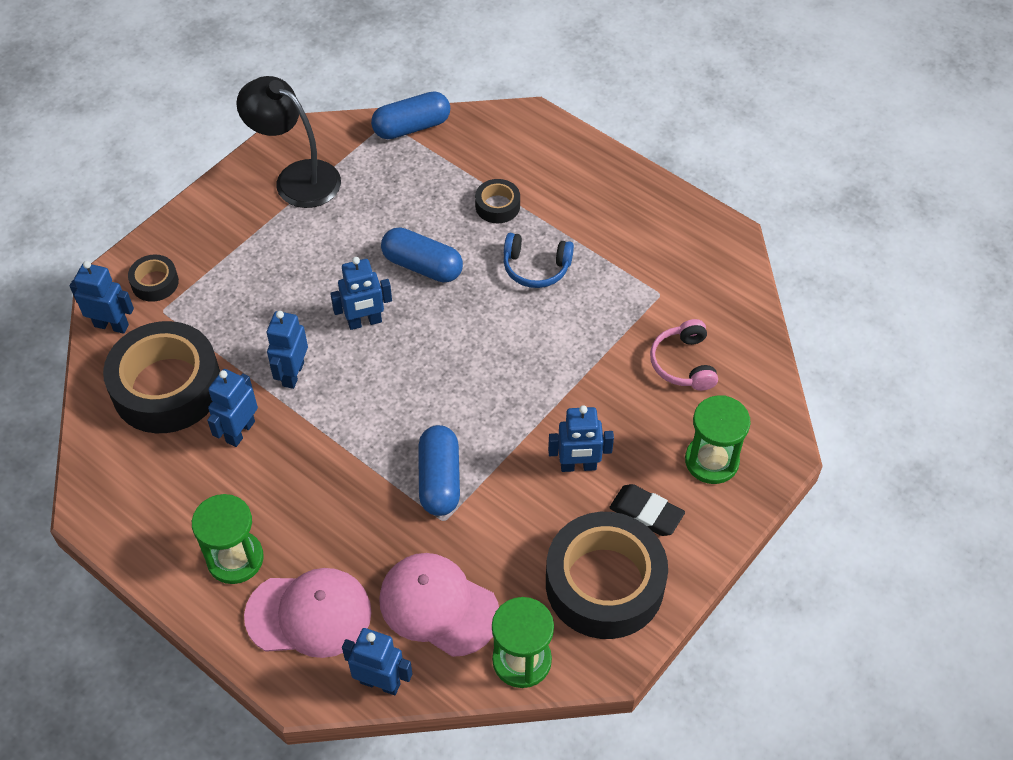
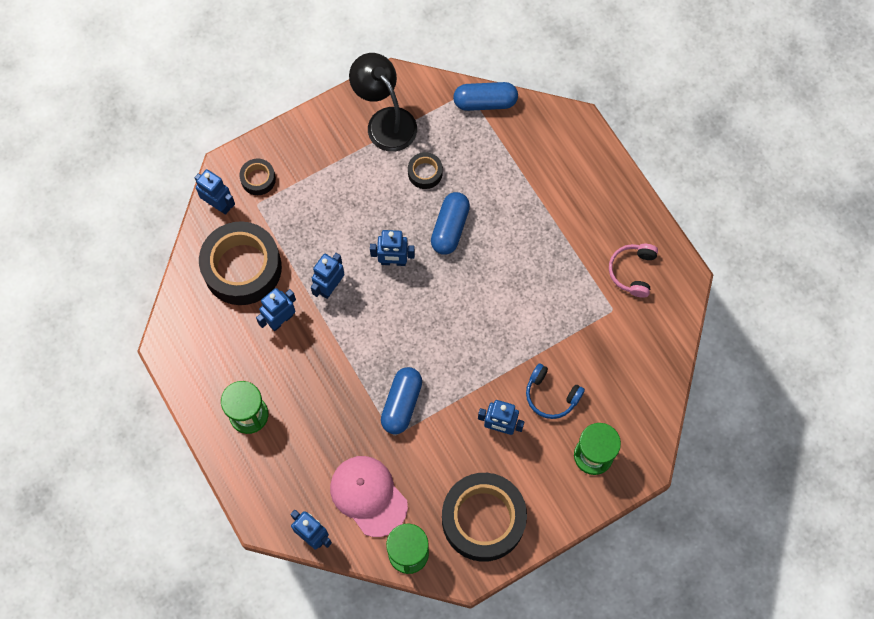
camera: 20 degrees right, 15 degrees up
pink cap [244,568,371,658] -> none
blue capsule [381,227,463,283] -> blue capsule turned 60 degrees clockwise [431,192,470,255]
black tape [475,179,520,223] -> black tape moved to [408,152,443,189]
blue headphones [504,233,574,288] -> blue headphones moved to [526,363,585,419]
black eraser [609,484,685,536] -> none
pink headphones [650,319,718,391] -> pink headphones moved to [609,244,658,298]

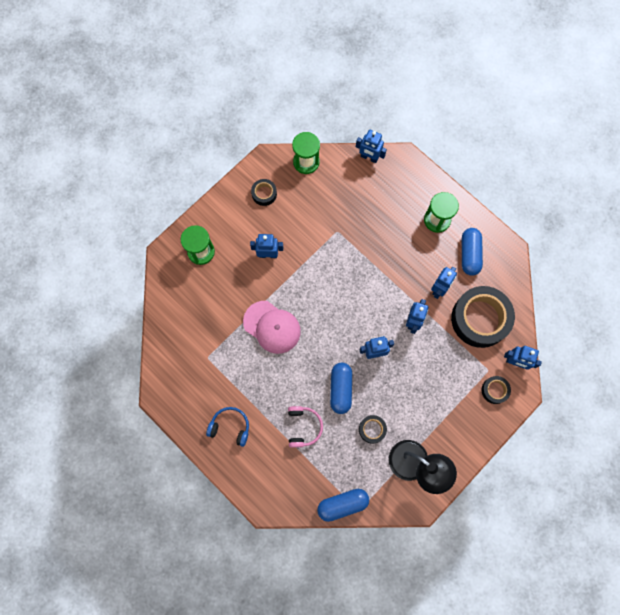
camera: 165 degrees right, 5 degrees up
pink cap [330,456,408,537] -> pink cap moved to [243,301,301,354]
blue capsule [381,367,422,434] -> blue capsule moved to [462,228,483,276]
black tape [442,473,527,562] -> black tape [251,179,277,206], size x0.45
blue headphones [526,363,585,419] -> blue headphones moved to [206,407,249,447]
pink headphones [609,244,658,298] -> pink headphones moved to [288,406,323,448]

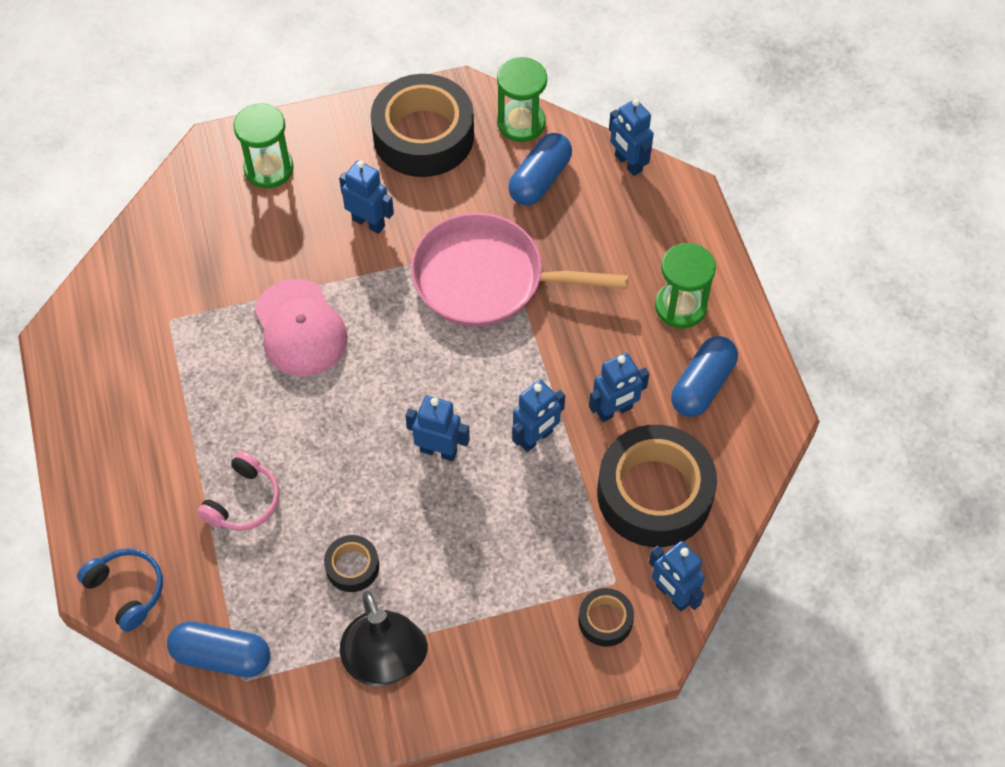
camera: 30 degrees right, 15 degrees down
blue headphones [206,407,249,447] -> blue headphones moved to [77,548,163,632]
black tape [251,179,277,206] -> black tape [371,74,474,177], size x2.21
blue capsule [330,363,352,414] -> blue capsule moved to [508,133,572,205]
none -> pink pan [411,213,628,327]

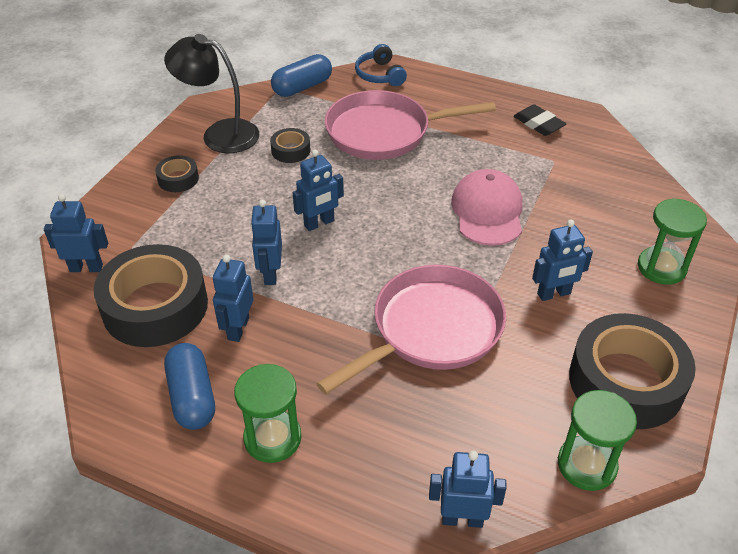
camera: 130 degrees right, 15 degrees down
blue headphones [77,548,163,632] -> blue headphones turned 75 degrees clockwise [355,44,407,86]
pink headphones [197,451,280,531] -> pink pan [325,90,496,160]
pink cap [254,279,347,376] -> pink cap turned 75 degrees clockwise [451,169,523,246]
blue capsule [508,133,572,205] -> none
black tape [578,588,634,647] -> black tape moved to [155,155,199,192]
none -> black eraser [514,104,566,136]

